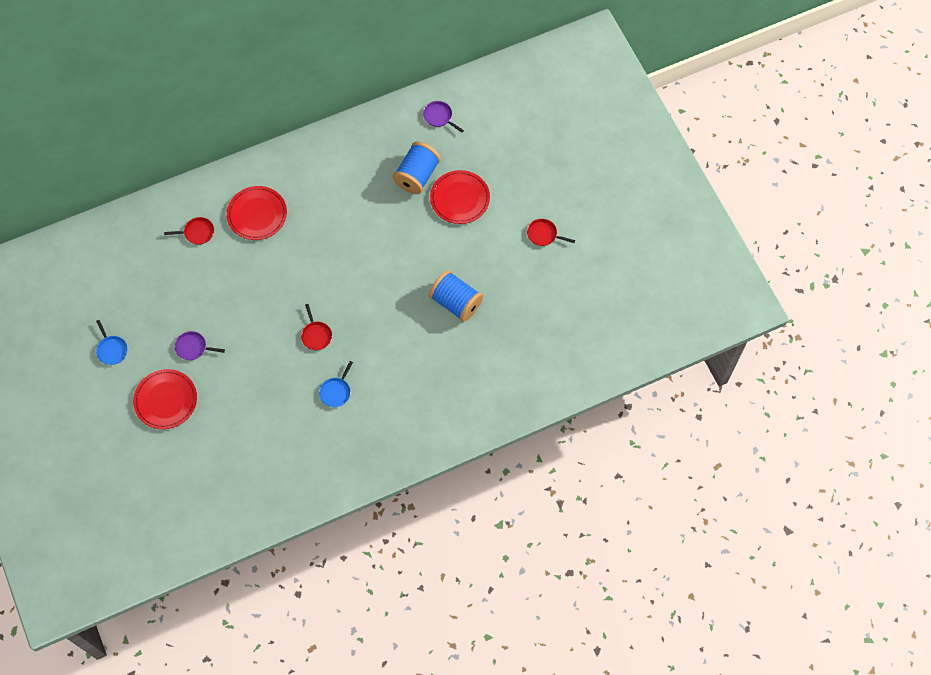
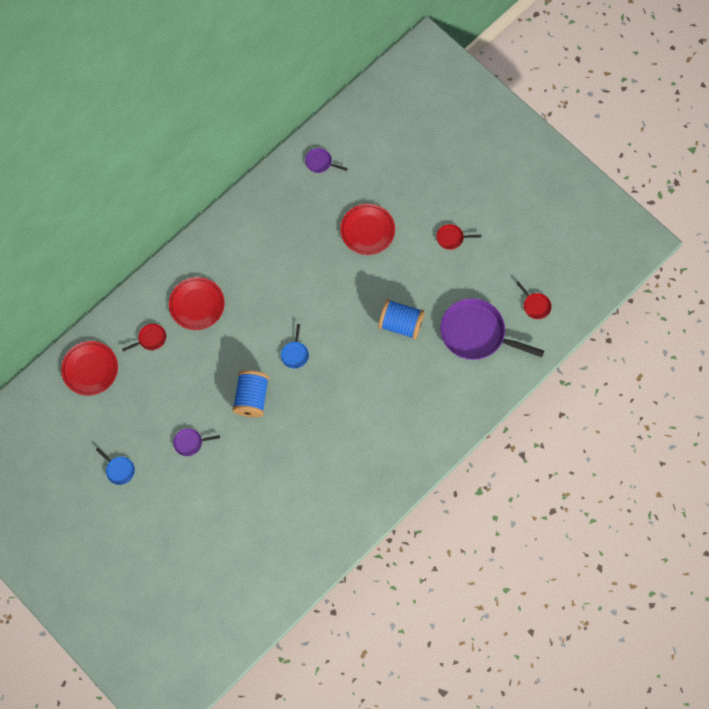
camera: 20 degrees left, 5 degrees up
red plate [133,369,197,429] -> red plate moved to [61,341,118,396]
red pan [301,304,332,350] -> red pan moved to [516,281,551,319]
blue pan [319,361,353,407] -> blue pan moved to [281,324,309,369]
blue spool [393,142,441,194] -> blue spool moved to [232,370,269,417]
none -> purple pan [440,298,544,360]

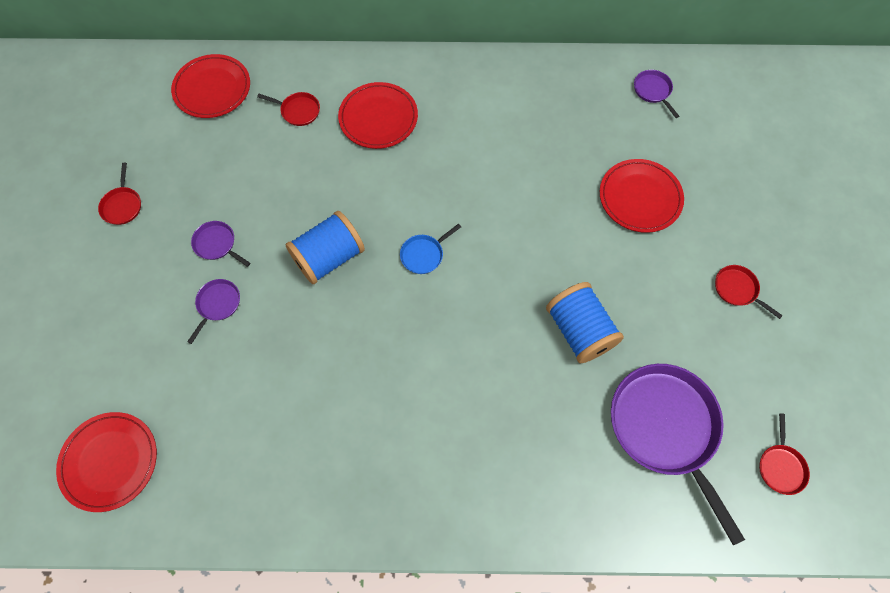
camera: 45 degrees right, 5 degrees down
blue pan [96,448,135,485] -> red pan [98,163,141,225]
none -> red plate [56,412,157,512]
none -> purple pan [187,279,240,344]

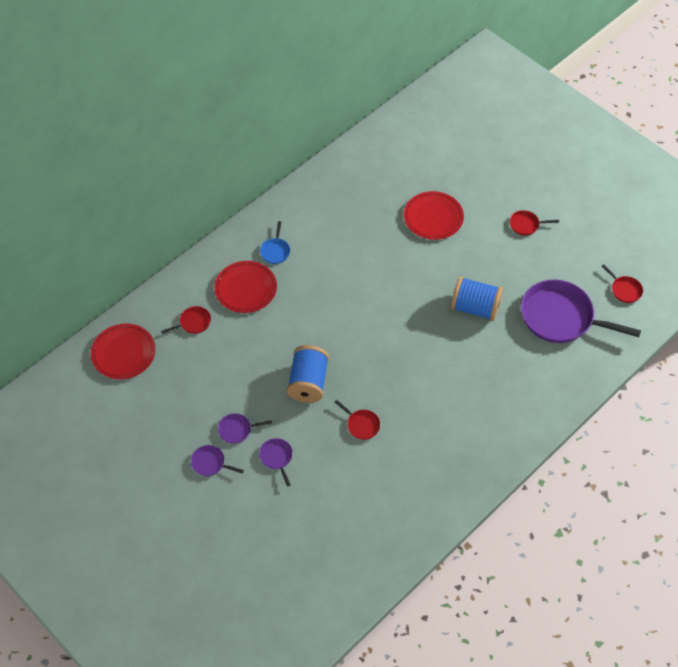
camera: 45 degrees left, 10 degrees down
red plate [56,412,157,512] -> none
red pan [98,163,141,225] -> red pan moved to [335,400,380,440]
blue pan [400,224,461,274] -> blue pan moved to [260,221,290,264]
purple pan [634,70,680,118] -> purple pan moved to [191,445,244,476]

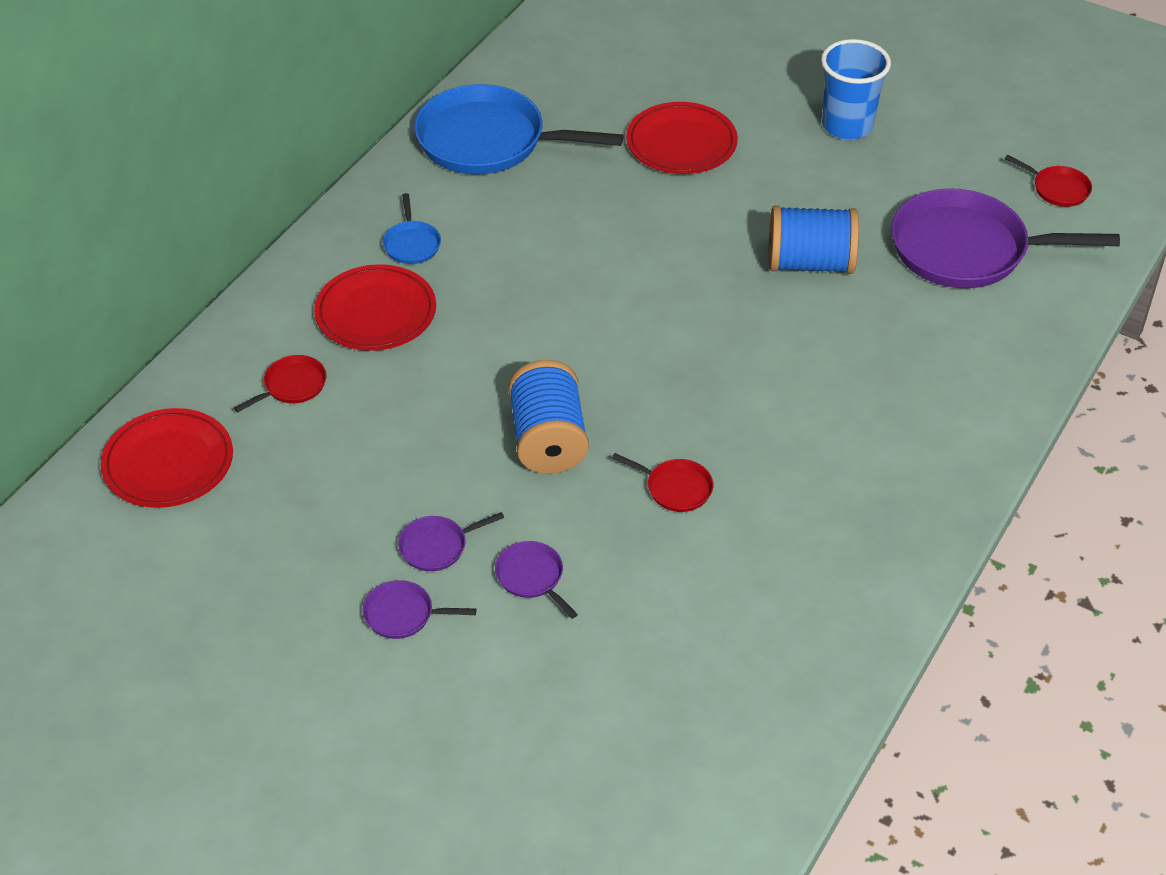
camera: 15 degrees left, 10 degrees down
red pan [510,210,559,236] -> blue cup [821,39,891,140]
none -> blue pan [414,84,624,175]

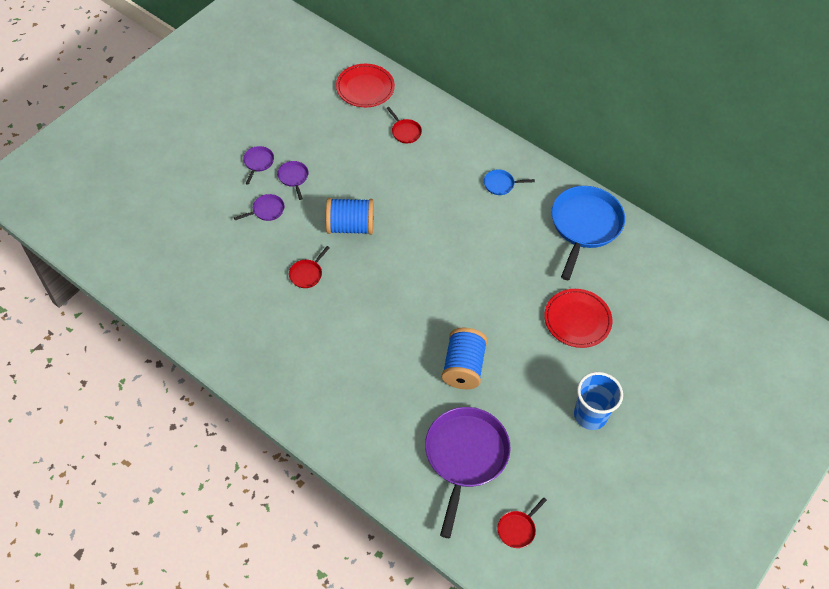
camera: 95 degrees right, 10 degrees up
red plate [314,264,436,351] -> none

